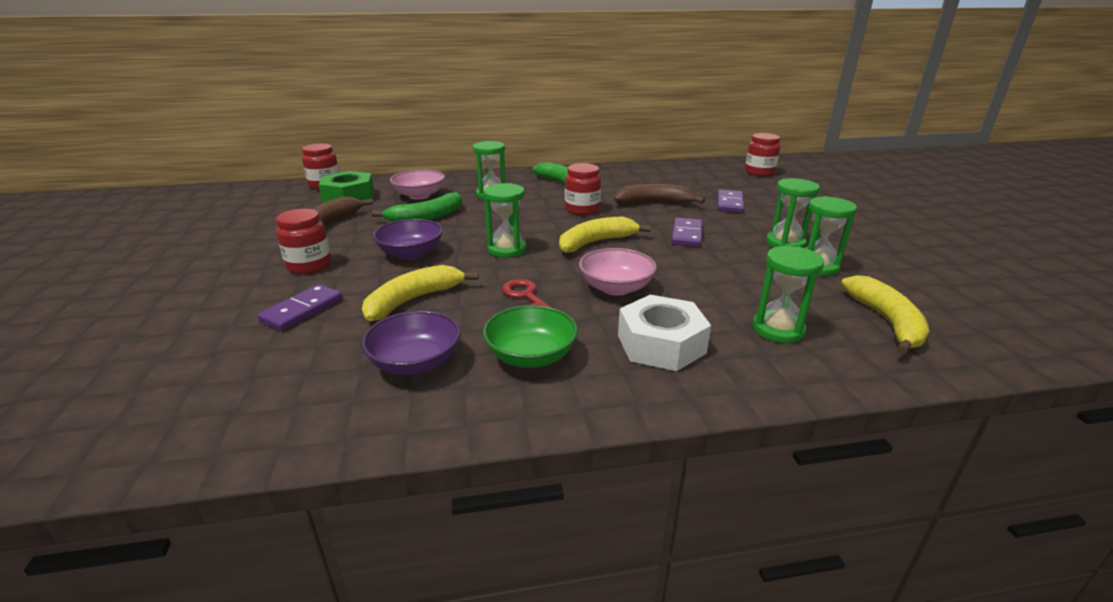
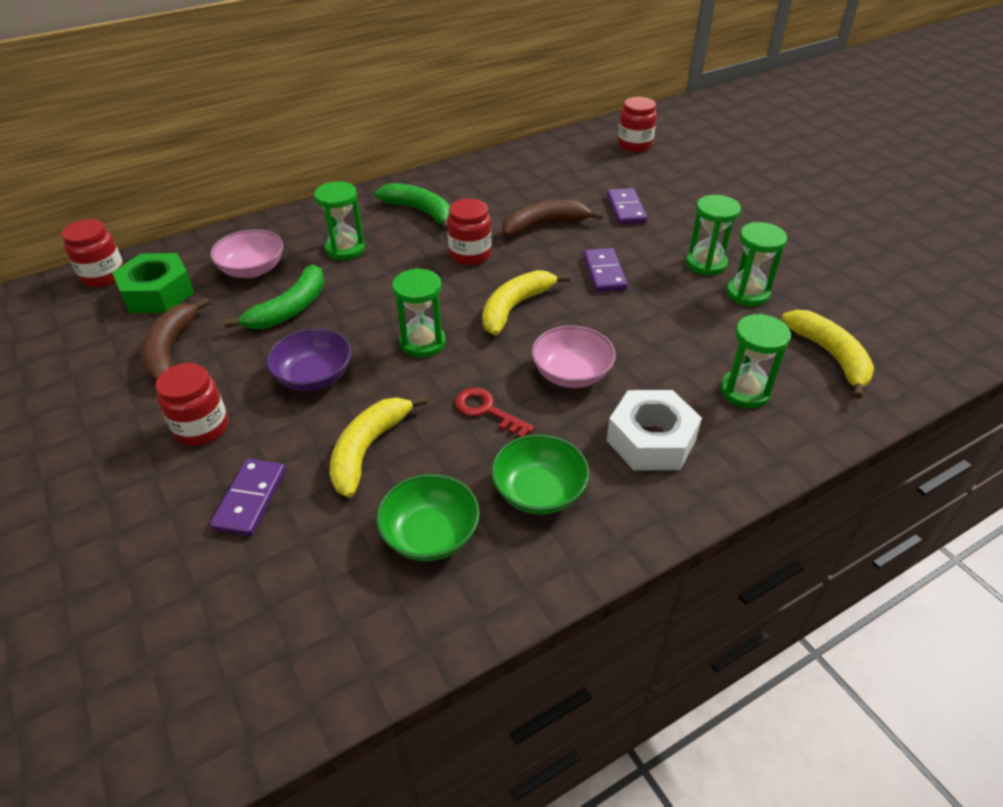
camera: 20 degrees left, 15 degrees up
purple bowl [361,311,460,375] -> green bowl [376,474,480,561]

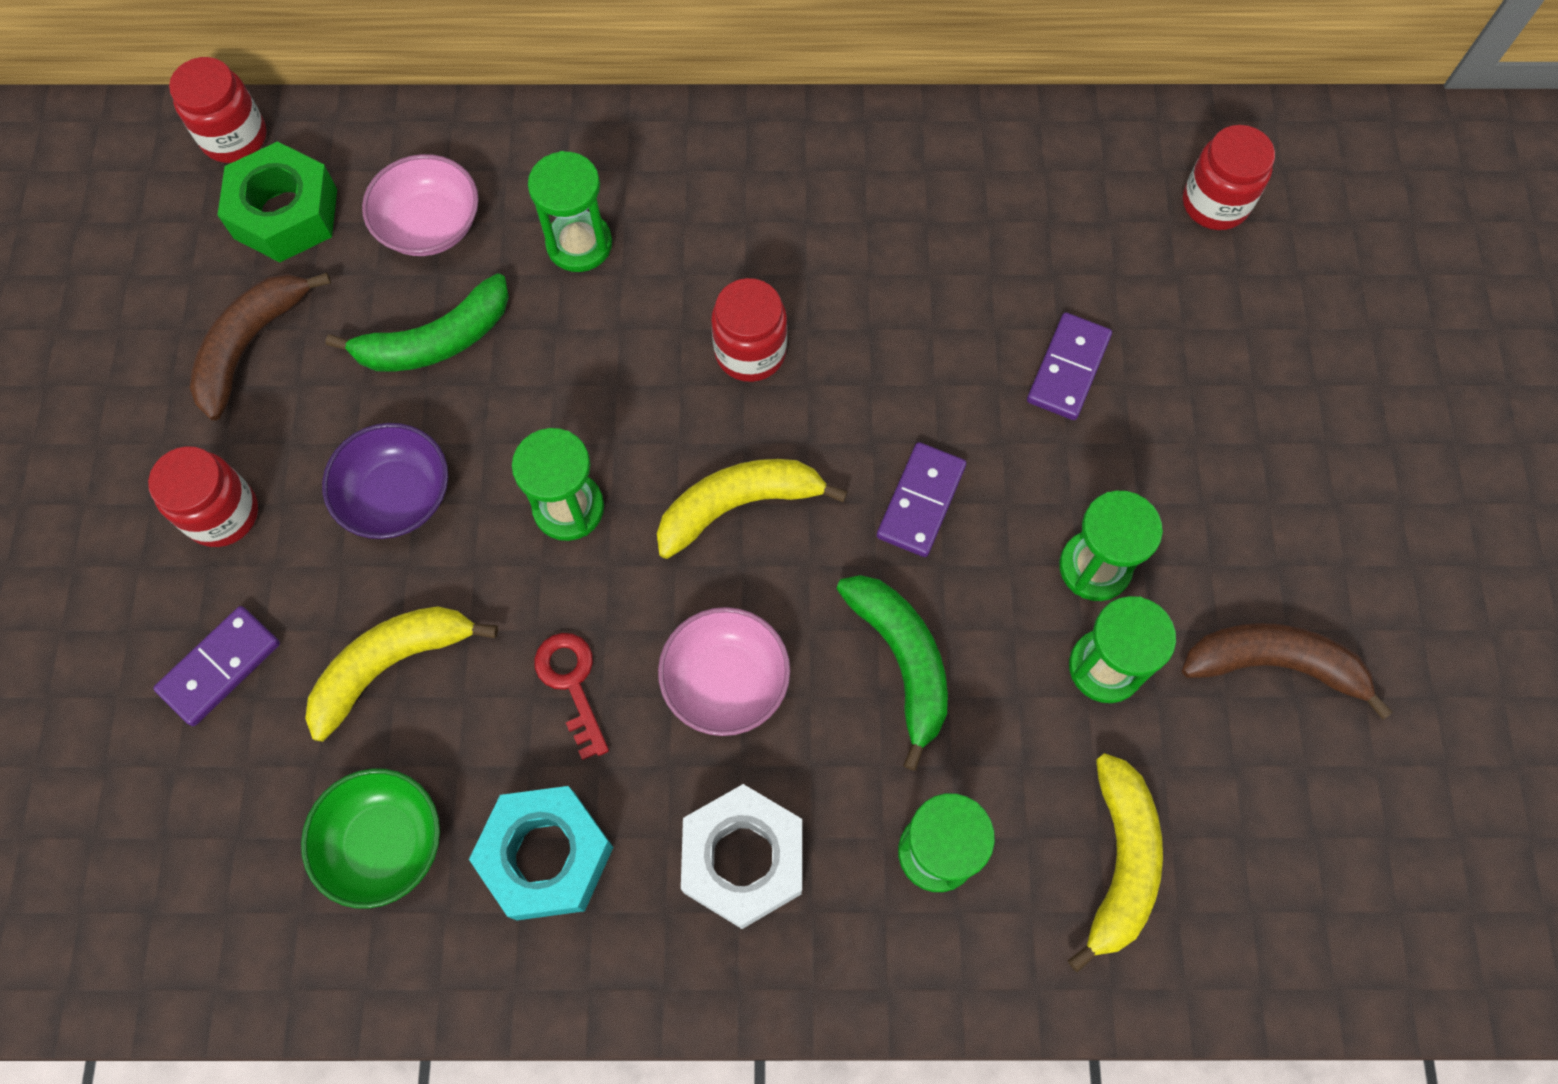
camera: 30 degrees right, 25 degrees up
green banana [375,183,450,231] -> green banana moved to [837,575,948,771]
green bowl [491,434,589,515] -> turquoise nut [469,786,613,920]
brown banana [502,200,603,237] -> brown banana moved to [1182,623,1393,719]

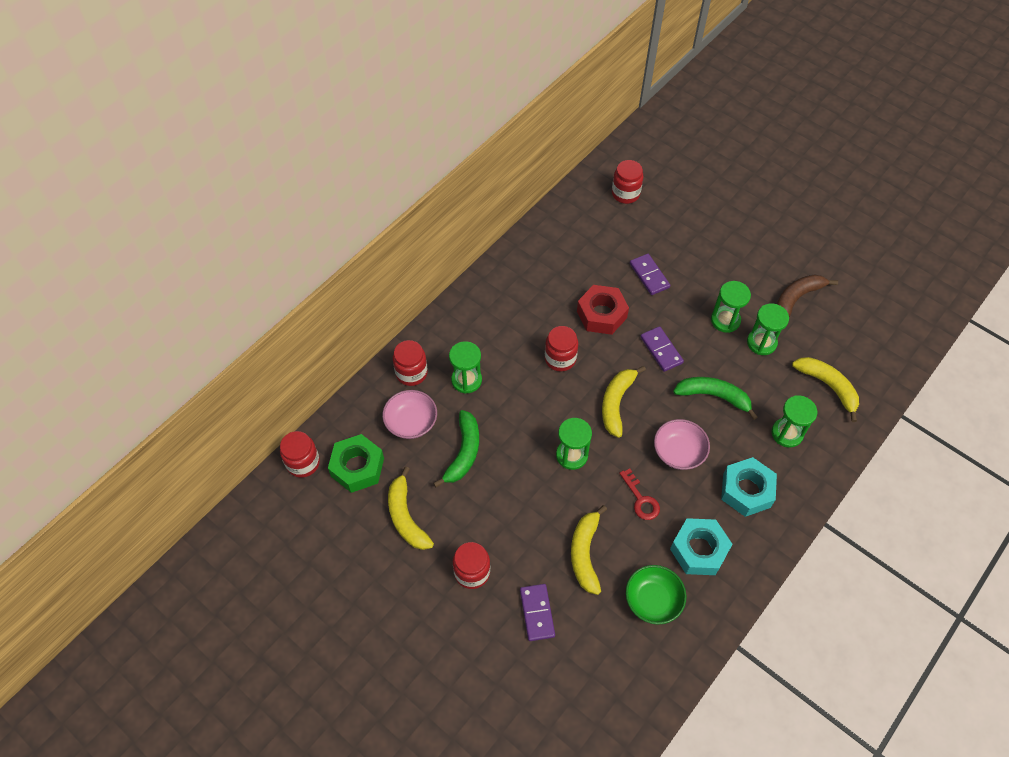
camera: 50 degrees left, 10 degrees down
brown banana [190,273,331,420] -> yellow banana [388,467,434,550]
purple bowl [322,423,448,539] -> none
red key [534,633,609,760] -> red key turned 135 degrees counterclockwise [619,468,660,520]
white nut [681,784,802,929] -> turquoise nut [721,457,777,517]
none -> red jar [393,340,428,386]
none -> red nut [577,285,629,335]

